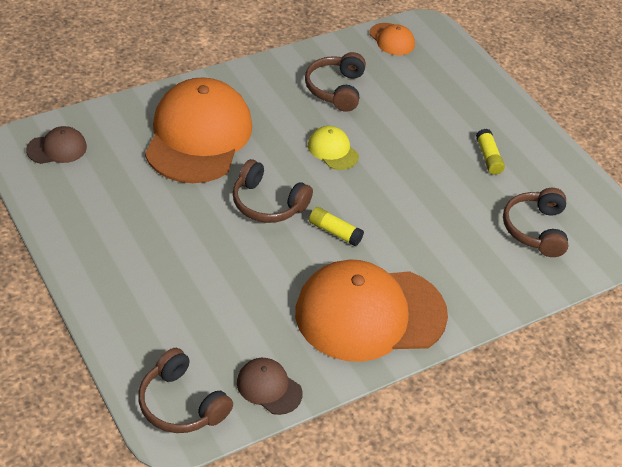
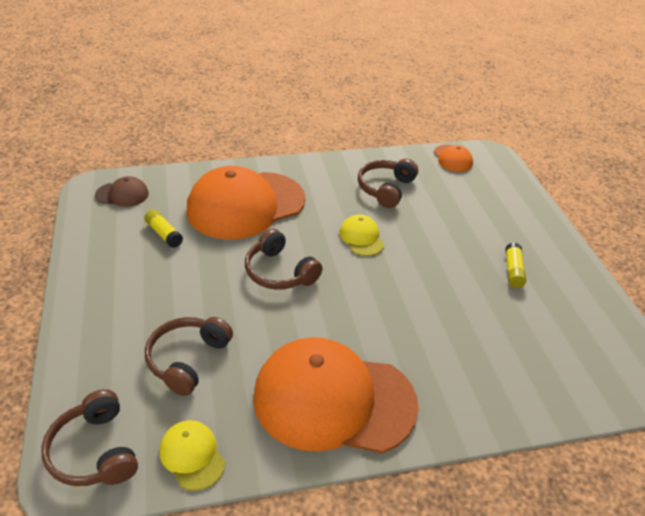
camera: 20 degrees right, 5 degrees down
orange cap [145,77,252,183] -> orange cap turned 150 degrees counterclockwise [187,166,306,240]
brown cap [237,358,303,415] -> yellow cap [159,420,225,491]
yellow glue stick [309,207,364,246] -> yellow glue stick moved to [144,209,183,248]
brown headphones [503,188,568,257] -> brown headphones moved to [145,317,233,396]

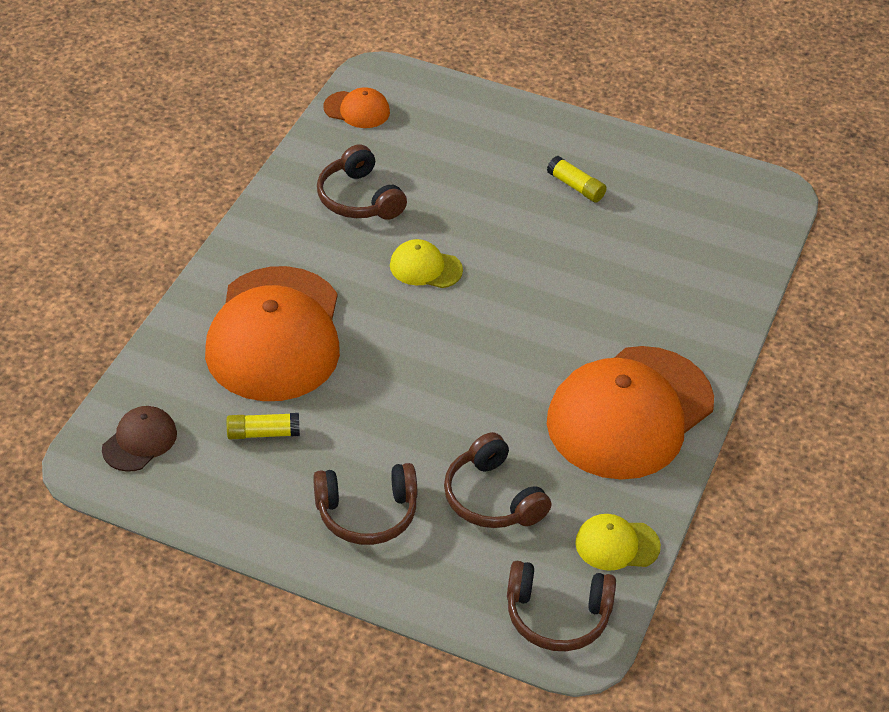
camera: 55 degrees left, 5 degrees up
brown headphones [245,228,322,290] -> brown headphones moved to [313,463,417,545]

